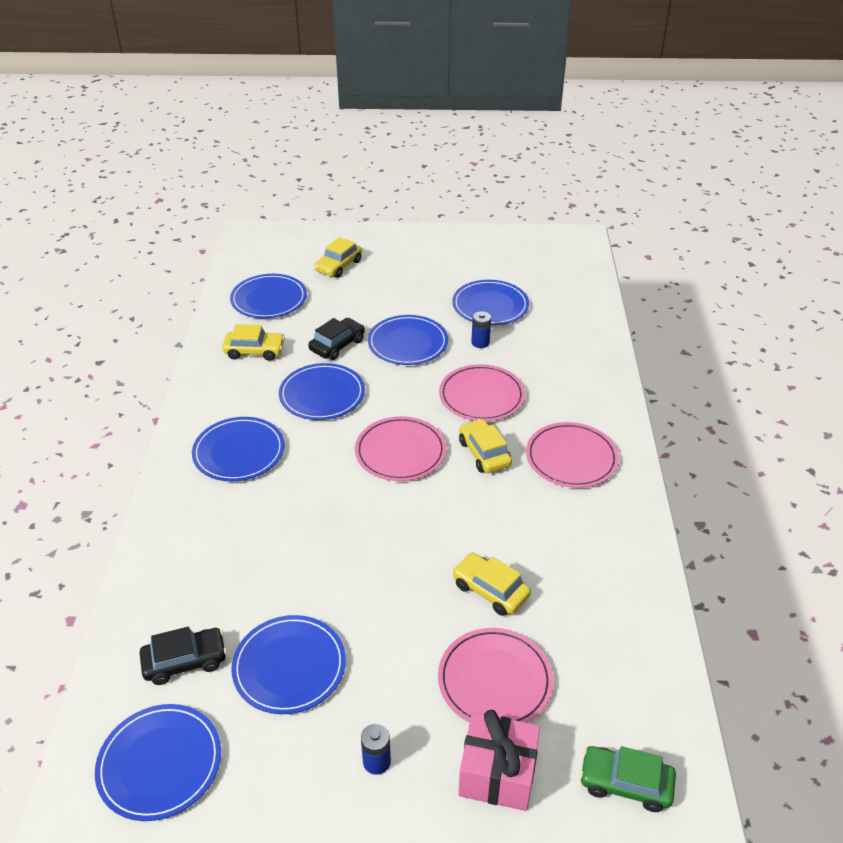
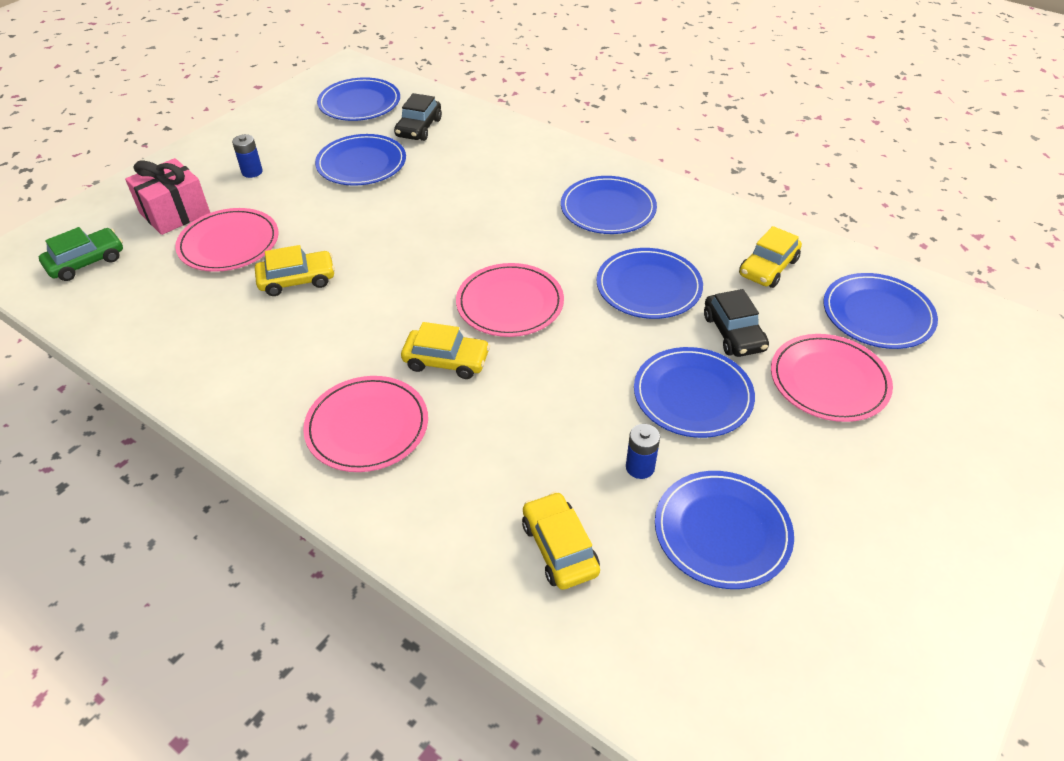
camera: 125 degrees right, 5 degrees up
yellow car [314,237,362,278] -> yellow car moved to [522,492,600,590]
pink plate [439,364,525,421] -> pink plate moved to [771,334,893,422]

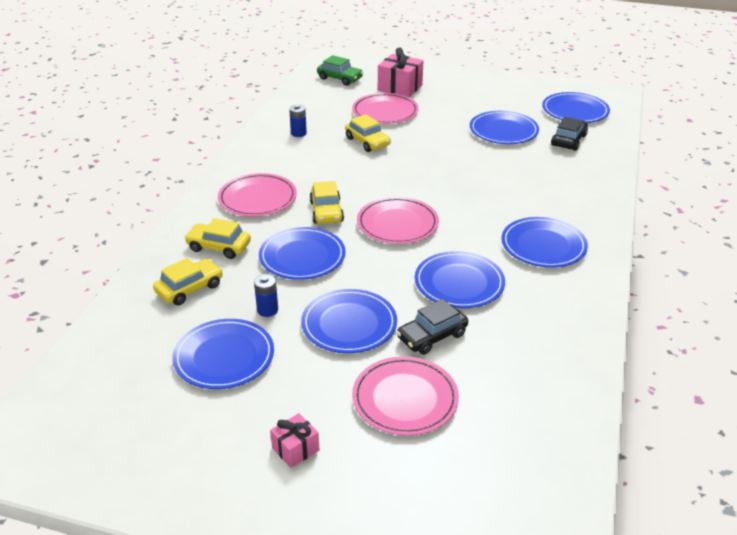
camera: 70 degrees right, 10 degrees down
blue battery [232,134,263,178] -> blue battery moved to [289,105,307,137]
black car [394,93,442,141] -> black car turned 120 degrees clockwise [551,117,588,151]
yellow car [739,226,802,288] -> yellow car moved to [184,218,251,259]
blue plate [823,273,938,349] -> blue plate moved to [259,227,346,280]
none -> pink gift [270,413,319,468]

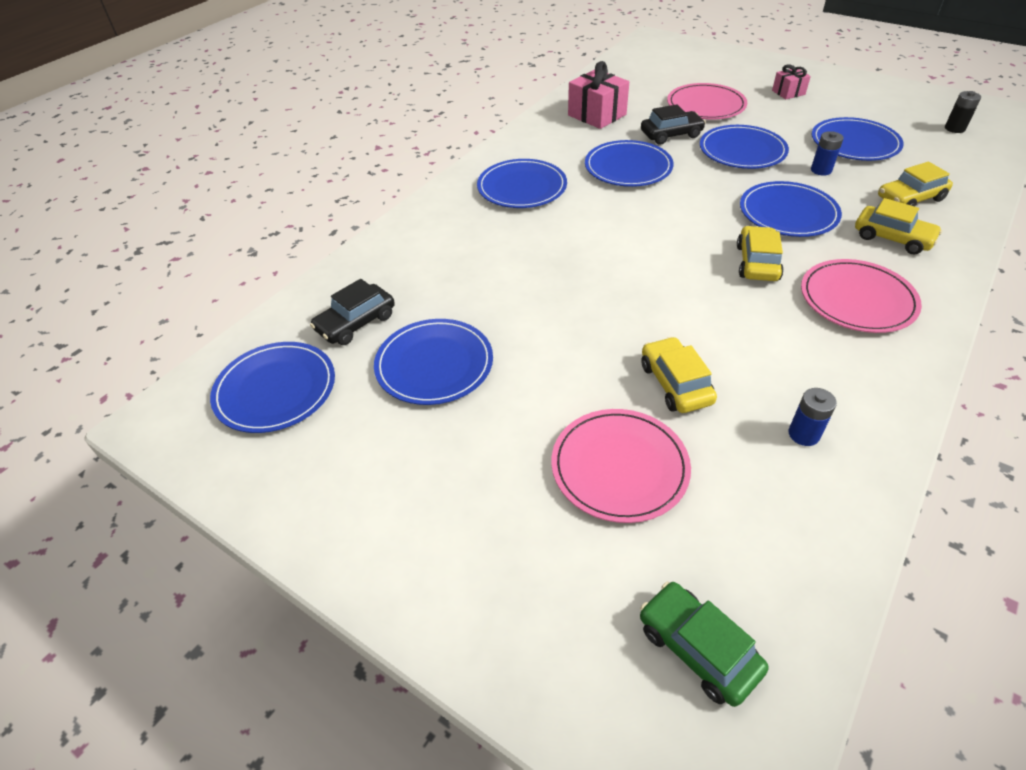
camera: 160 degrees left, 10 degrees up
pink plate [357,197,439,244] -> none
pink gift [378,47,423,97] -> pink gift moved to [568,61,629,129]
none -> black battery [945,91,981,133]

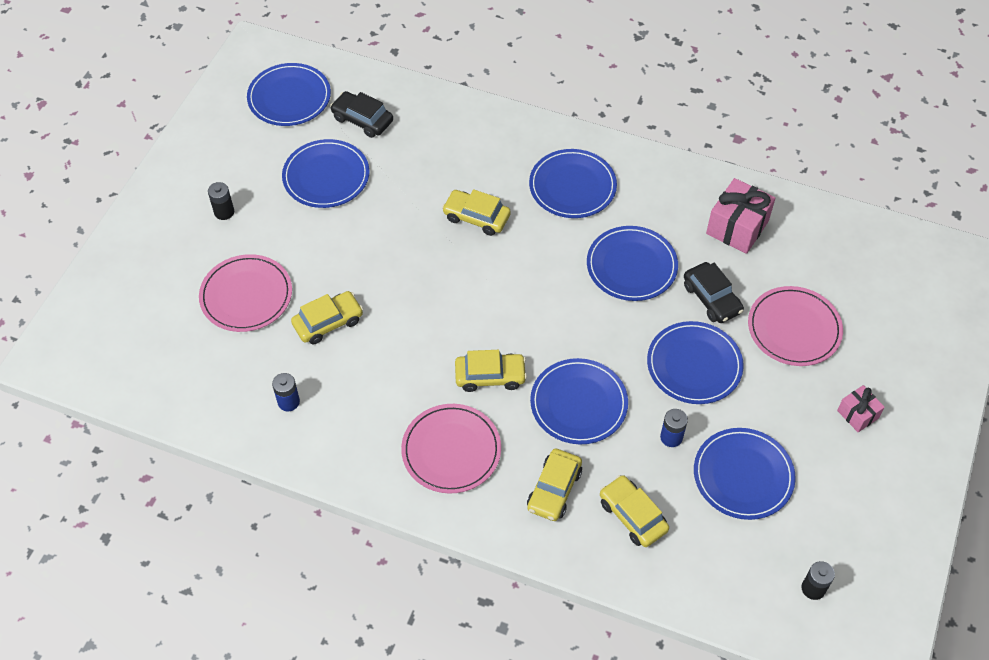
camera: 75 degrees right, 10 degrees up
green car [640,582,768,707] -> none
none -> black battery [208,182,234,220]
none -> yellow car [442,189,511,236]

